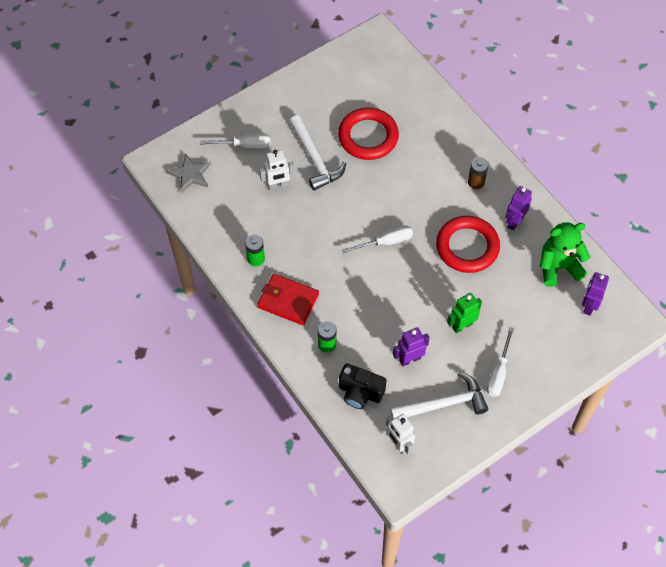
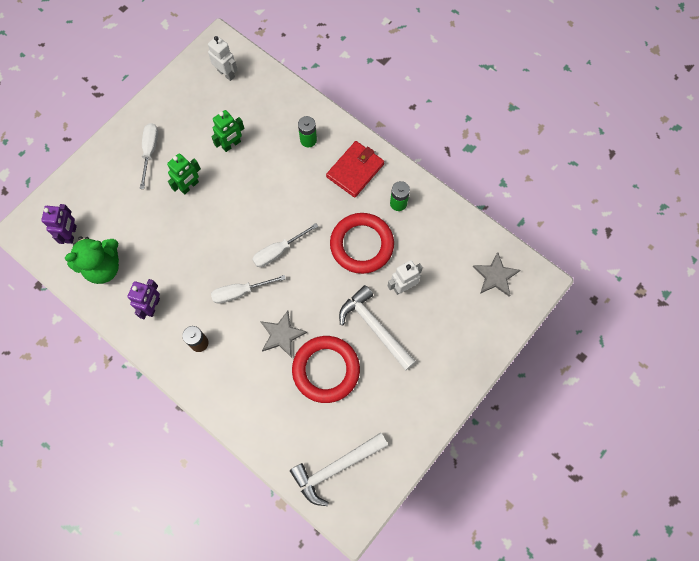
camera: 165 degrees right, 10 degrees up
white screwdriver [200,133,271,148] -> white screwdriver moved to [211,275,286,304]
red wallet [257,273,319,325] -> red wallet turned 60 degrees counterclockwise [326,141,384,198]
black camera [339,363,387,409] -> none
white hammer [390,372,488,419] -> white hammer moved to [290,433,388,506]
purple robot [393,327,430,366] -> green robot [211,110,244,152]
red ring [436,216,500,273] -> red ring moved to [330,213,394,274]
none -> grey star [260,311,307,358]

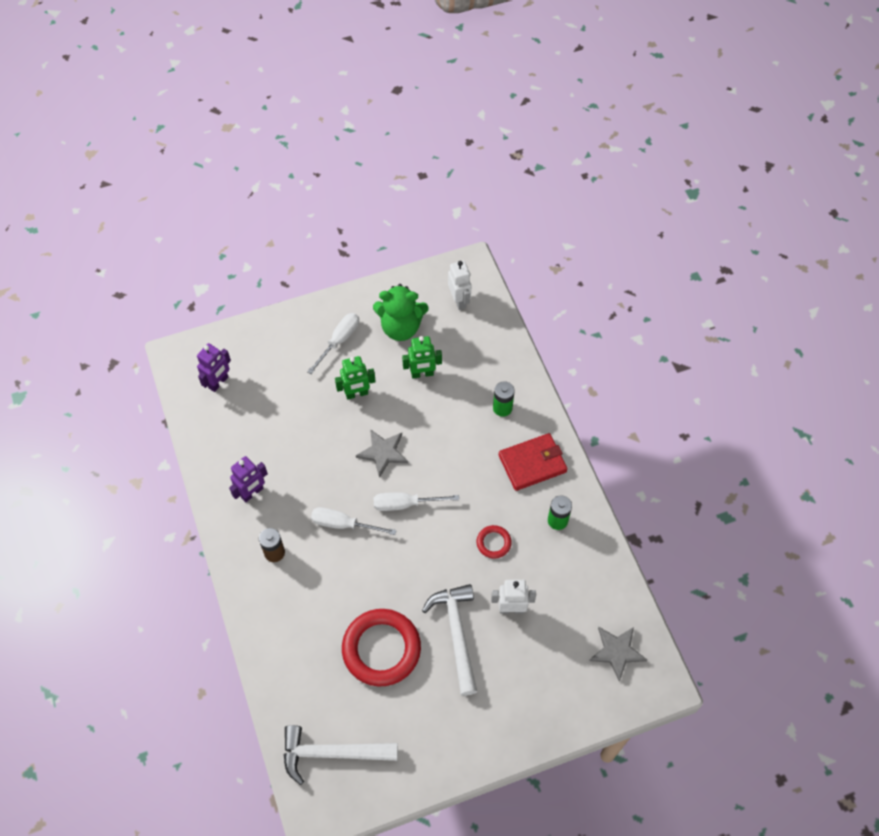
camera: 30 degrees right, 10 degrees down
green teddy bear [65,236,119,284] -> green teddy bear moved to [373,284,428,341]
grey star [260,311,307,358] -> grey star moved to [356,429,408,478]
red ring [330,213,394,274] -> red ring [477,525,512,559], size x0.46

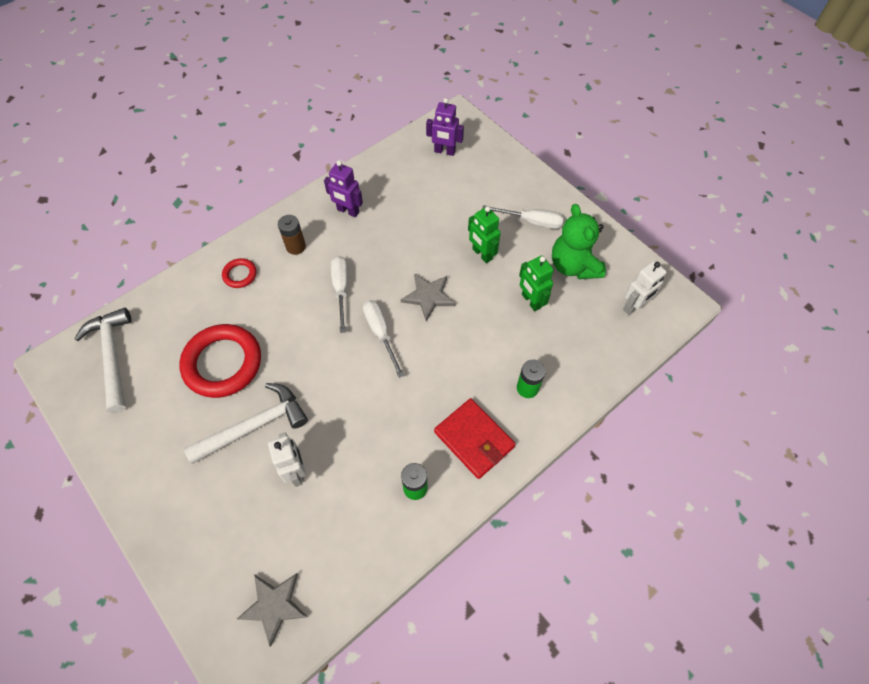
camera: 70 degrees right, 0 degrees up
red ring [477,525,512,559] -> red ring moved to [222,258,256,288]

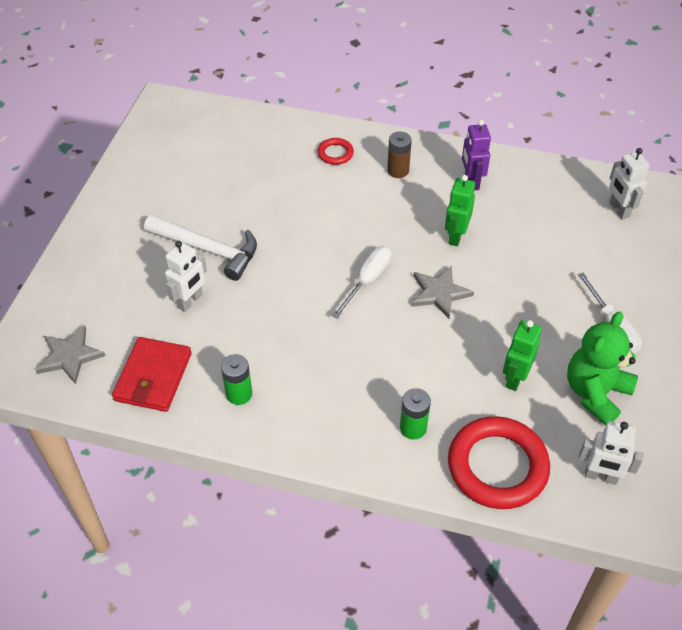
camera: 55 degrees right, 10 degrees down
white hammer [74,308,132,413] -> none
red ring [179,324,261,398] -> red ring moved to [448,416,550,509]
white screwdriver [331,256,348,333] -> none
purple robot [426,98,464,156] -> white robot [609,148,649,219]
red wallet [434,398,516,479] -> red wallet moved to [112,337,192,412]
green robot [468,206,501,263] -> green robot moved to [445,175,475,246]

